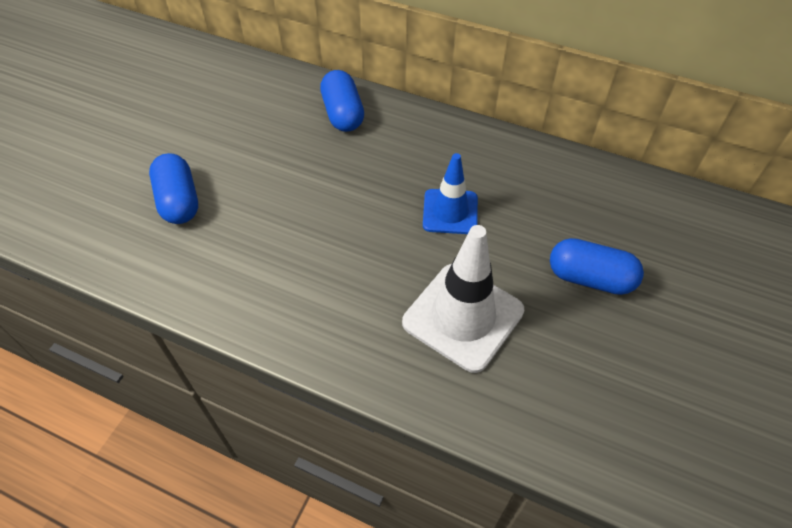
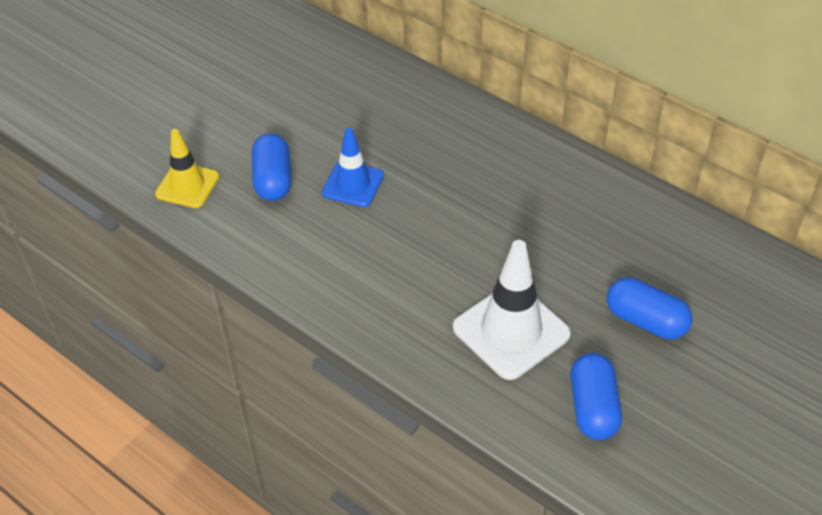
camera: 15 degrees right, 5 degrees down
blue capsule [320,70,364,132] -> blue capsule moved to [570,353,622,440]
blue traffic cone [423,153,478,234] -> blue traffic cone moved to [322,127,384,207]
none -> yellow traffic cone [155,129,219,208]

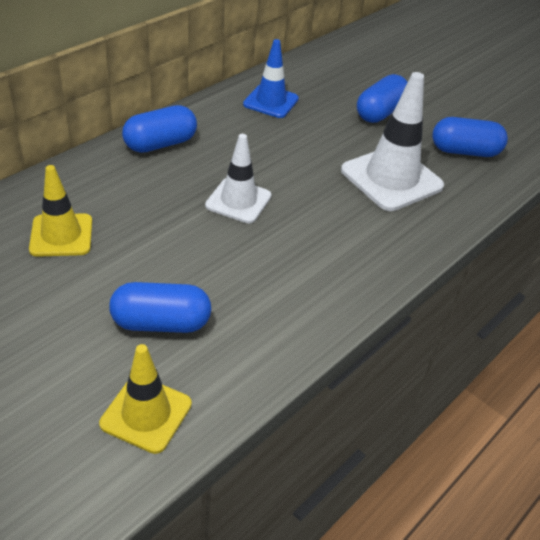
camera: 90 degrees left, 5 degrees down
blue traffic cone [322,127,384,207] -> blue traffic cone moved to [243,39,299,118]
none -> yellow traffic cone [29,165,92,257]
none -> blue capsule [122,105,197,153]
none -> white traffic cone [205,134,272,223]

